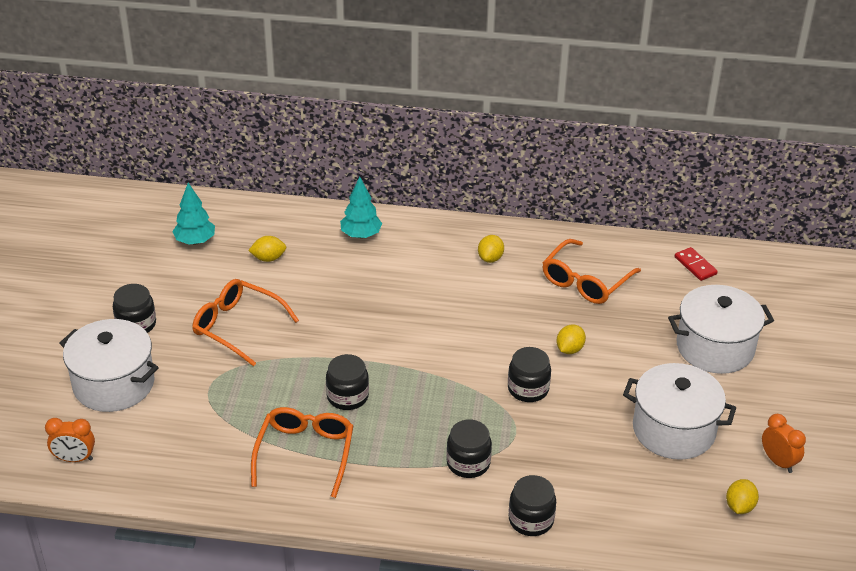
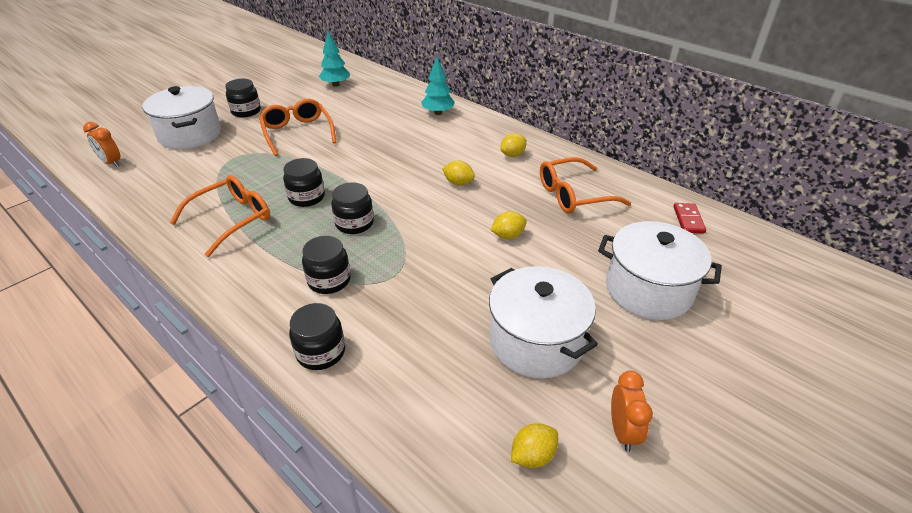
camera: 35 degrees right, 0 degrees up
yellow lemon [248,236,286,262] -> yellow lemon moved to [442,160,475,185]
black jar [508,347,551,402] -> black jar moved to [331,182,374,234]

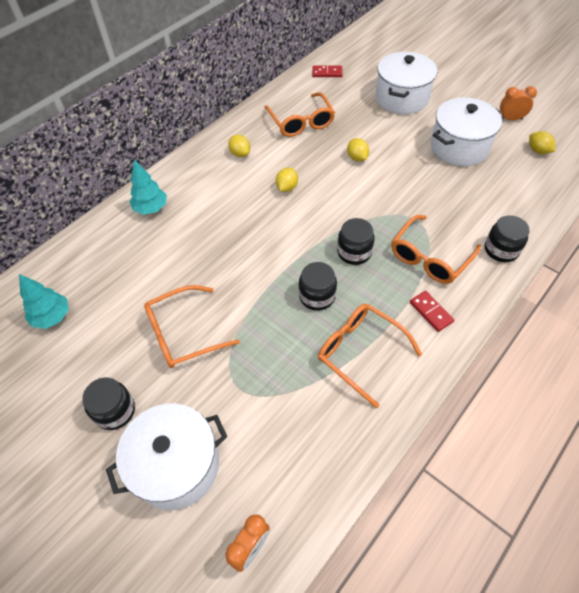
camera: 90 degrees left, 15 degrees up
black jar [302,236,351,294] -> orange glasses [391,215,481,284]
none -> red domino [410,291,454,332]

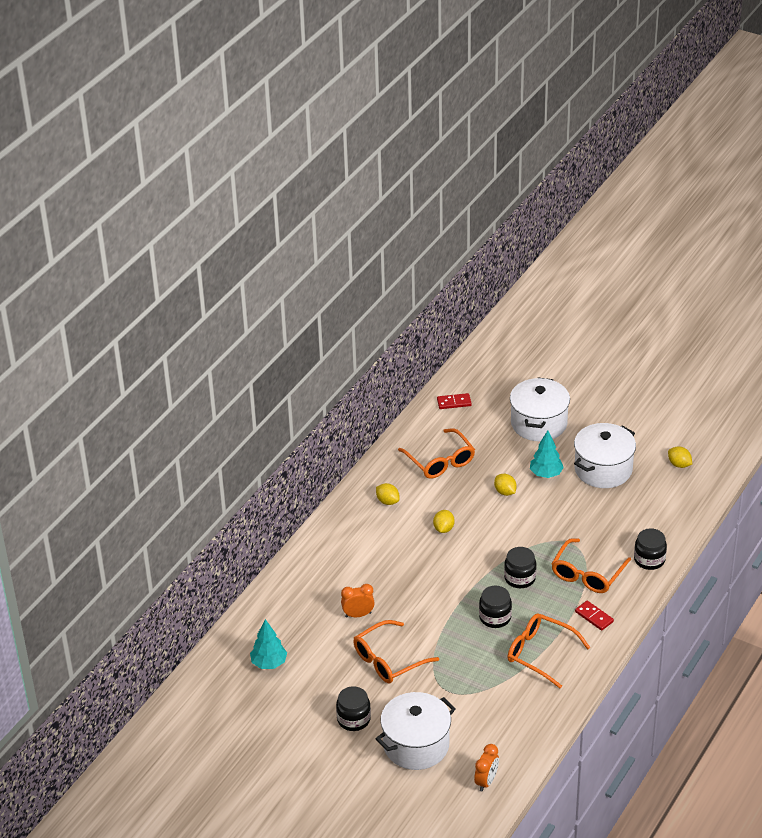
camera: 10 degrees left, 15 degrees down
turquoise tree [130,160,167,215] -> turquoise tree moved to [530,430,564,478]
orange clock [500,86,537,121] -> orange clock moved to [341,584,375,618]

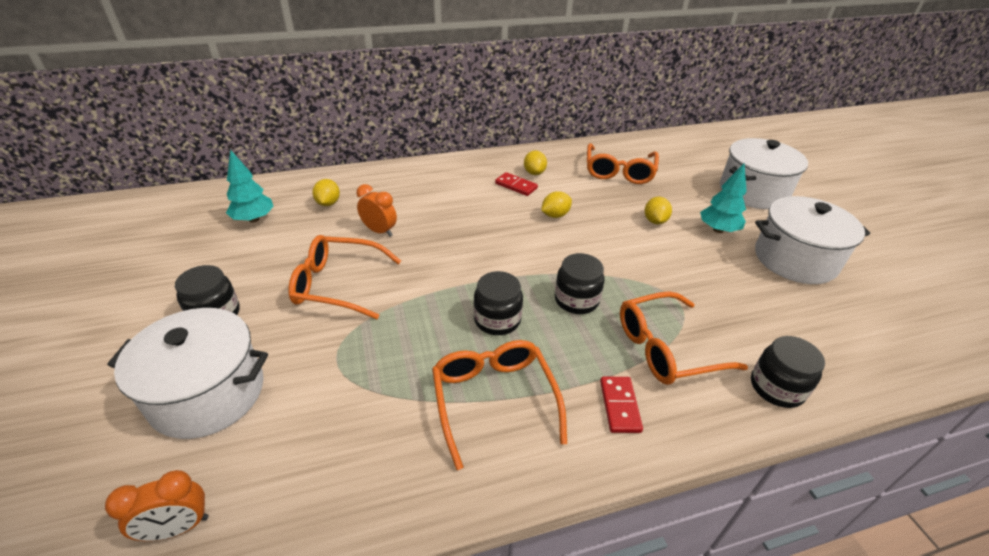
camera: 40 degrees right, 0 degrees up
red domino [437,393,472,409] -> red domino moved to [495,172,538,196]
yellow lemon [668,446,692,468] -> yellow lemon moved to [312,179,340,206]

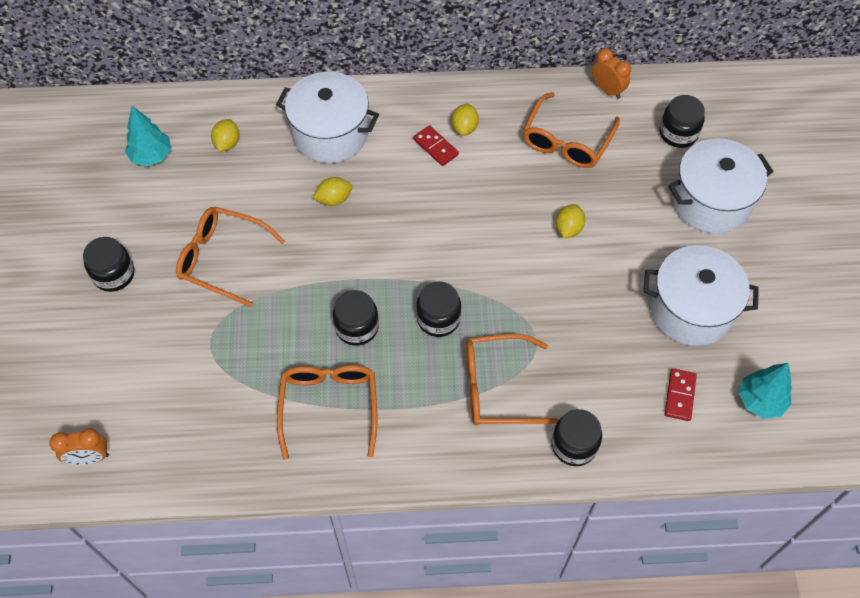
camera: 15 degrees right, 20 degrees up
white pot [107,308,268,439] -> white pot moved to [276,72,379,163]
orange clock [356,184,397,237] -> orange clock moved to [592,48,631,99]
yellow lemon [541,191,572,218] -> yellow lemon moved to [313,177,352,206]
red domino [600,377,643,433] -> red domino moved to [665,368,697,421]
turquoise tree [700,163,746,233] -> turquoise tree moved to [739,363,792,419]
none -> black jar [659,95,705,148]

